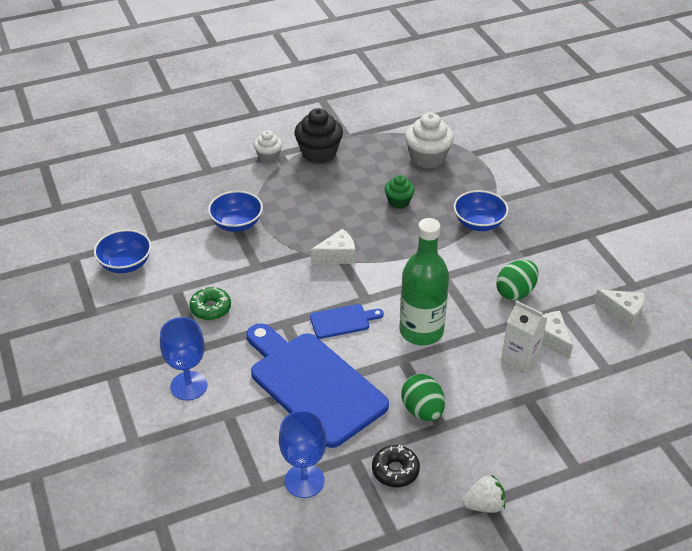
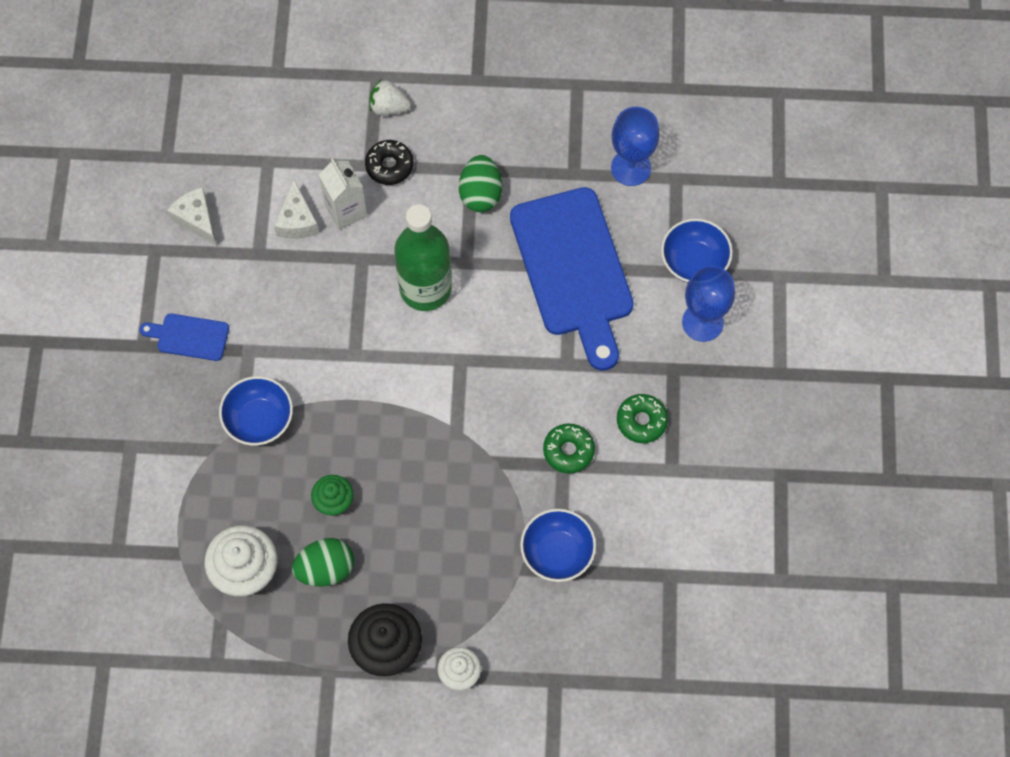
camera: 155 degrees left, 25 degrees up
blue bowl [94,229,151,273] -> blue bowl moved to [661,218,733,283]
blue cutting board [310,304,384,339] -> blue cutting board moved to [139,314,229,361]
white cheese [311,229,355,264] -> none
black donut [372,445,420,487] -> black donut moved to [365,140,414,185]
white strawberry [463,475,505,513] -> white strawberry moved to [370,80,411,115]
green egg [496,260,539,300] -> green egg moved to [292,538,354,587]
none -> green donut [543,424,595,474]

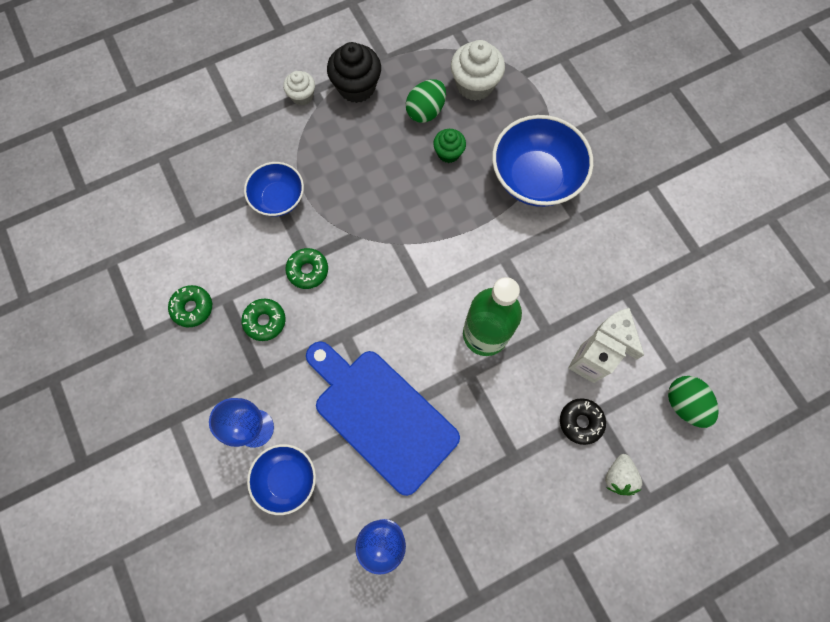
camera: 150 degrees right, 5 degrees up
blue cutting board [139,314,229,361] -> none
white cheese [167,187,217,246] -> none
blue bowl [219,376,293,446] -> blue bowl [492,115,593,207], size x1.67
white strawberry [370,80,411,115] -> white strawberry turned 120 degrees clockwise [605,454,642,495]
green egg [459,155,502,212] -> green egg moved to [668,376,719,428]
none -> green donut [168,285,212,327]

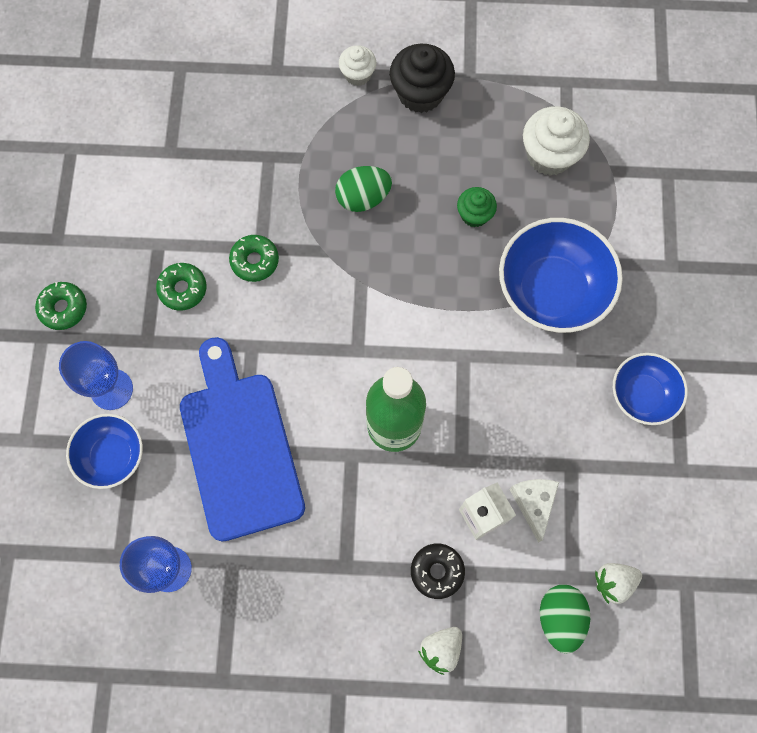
camera: 30 degrees right, 0 degrees up
green donut [168,285,212,327] -> green donut moved to [35,282,87,330]
blue bowl [244,162,304,217] -> blue bowl moved to [613,353,688,425]
green egg [406,79,446,123] -> green egg moved to [335,166,392,212]
none -> white strawberry [595,563,642,604]

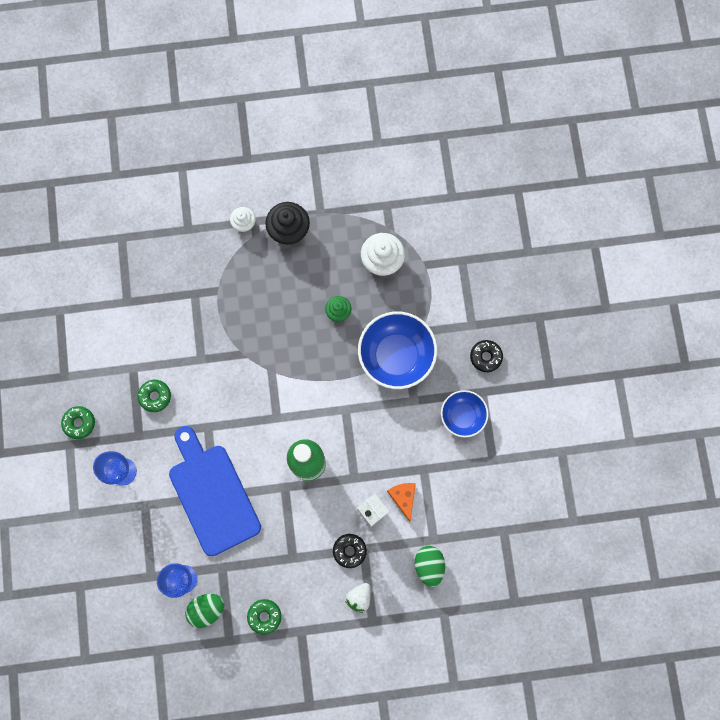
camera: 10 degrees left, 5 degrees up
blue bowl [66,414,143,489] -> none
green donut [229,235,279,282] -> green donut moved to [247,599,282,635]
green egg [335,166,392,212] -> green egg moved to [185,594,224,628]
white cheese [509,479,559,543] -> orange cheese [387,483,416,522]
white strawberry [595,563,642,604] -> none
none -> black donut [470,340,503,372]

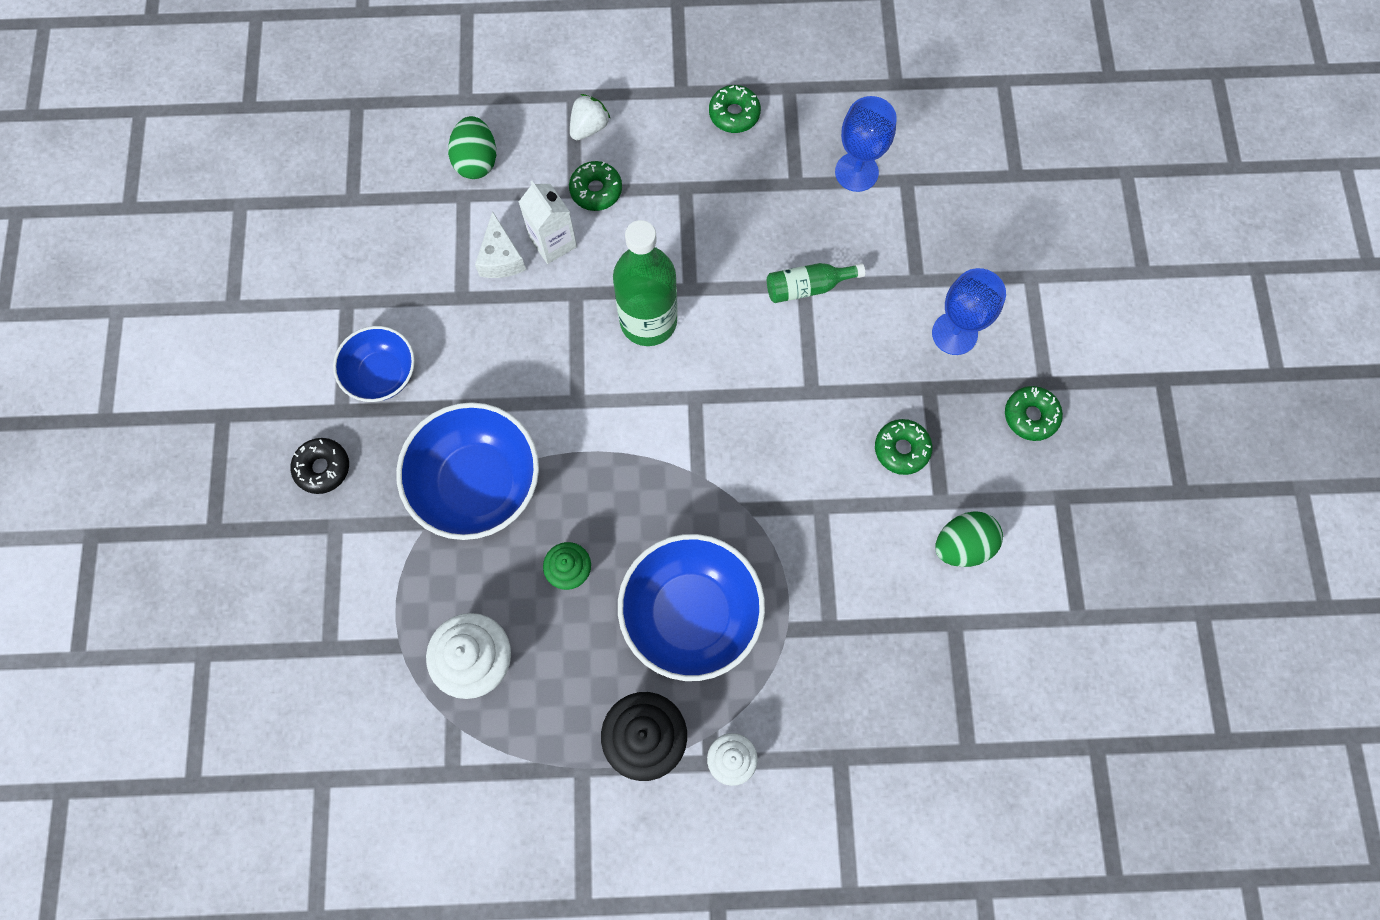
camera: 175 degrees left, 5 degrees down
blue cutting board [169,426,261,556] -> green bottle [767,263,865,303]
green egg [185,594,224,628] -> green egg moved to [935,511,1003,567]
black donut [333,534,367,568] -> green donut [569,161,622,211]
orange cheese [387,483,416,522] -> white cheese [475,211,526,278]
none -> blue bowl [618,534,765,681]

